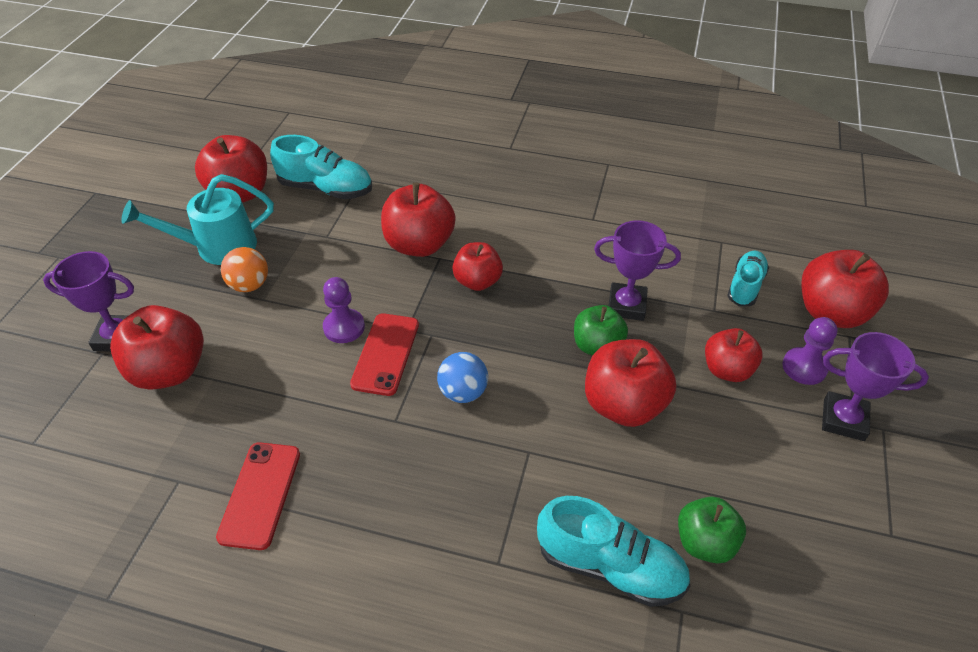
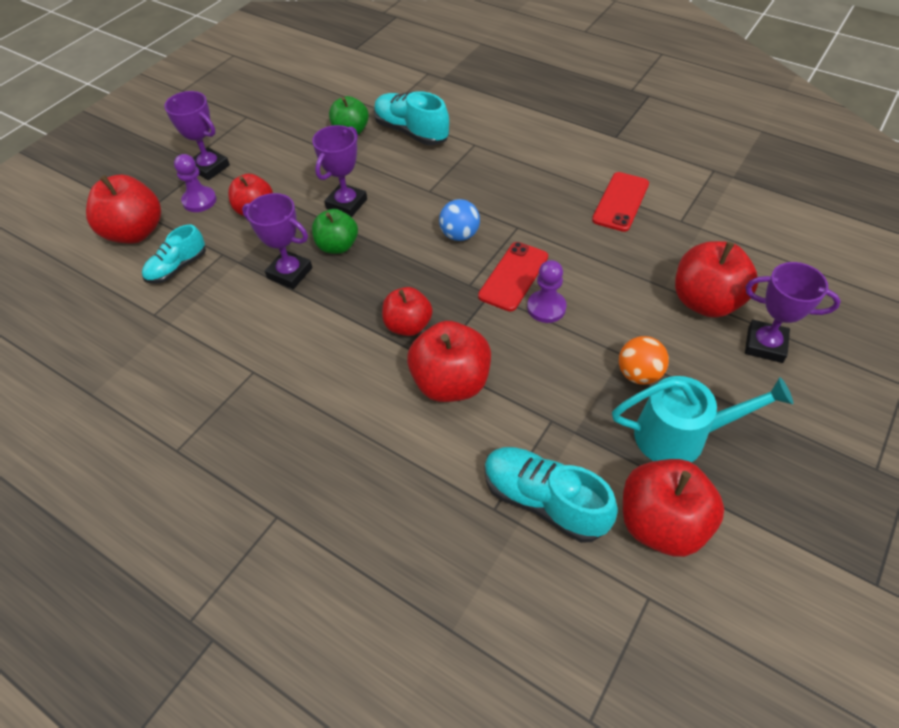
camera: 160 degrees left, 5 degrees up
red apple [585,339,676,427] -> purple trophy [312,125,367,217]

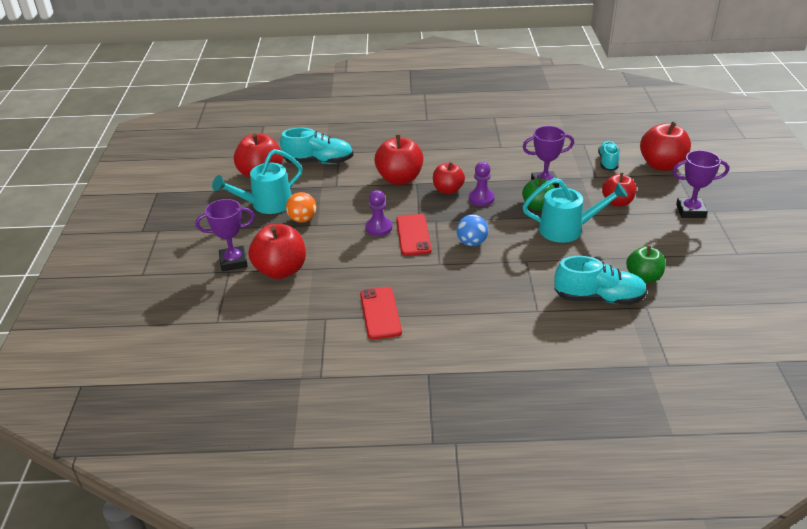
camera: 145 degrees right, 15 degrees down
purple pawn [174,154,216,212] -> purple pawn moved to [469,162,495,206]
purple trophy [312,125,367,217] -> turquoise watering can [522,178,628,243]

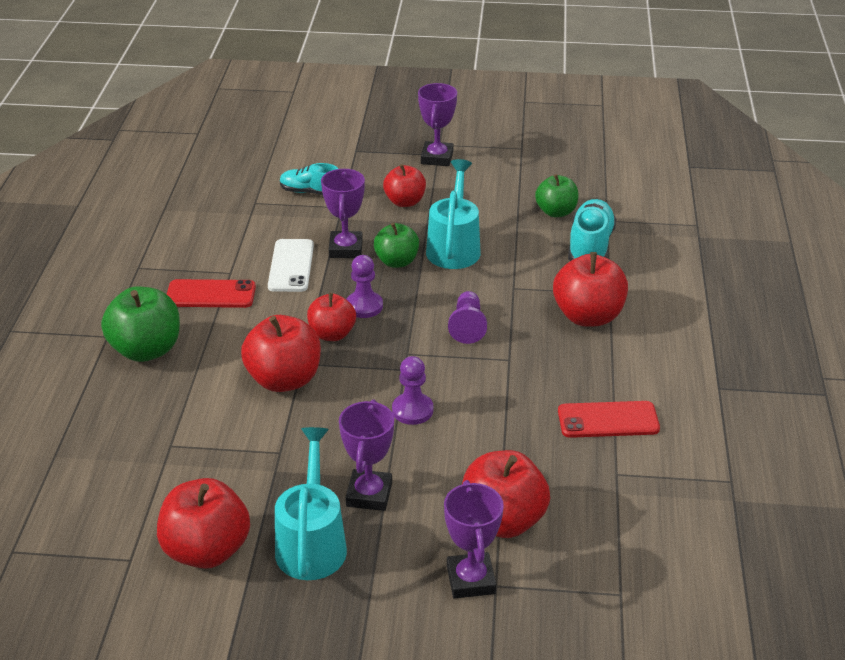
camera: 85 degrees left, 0 degrees up
turquoise watering can [212,149,303,214] -> turquoise watering can turned 150 degrees counterclockwise [275,427,347,580]
turquoise shoe [280,128,353,164] -> none
orange ball [286,192,316,223] -> purple trophy [339,399,394,511]
red phone [396,214,432,256] -> red phone moved to [167,279,256,308]
blue ball [456,215,488,246] -> purple pawn [448,291,487,344]
red apple [640,121,691,171] -> red apple moved to [553,252,628,327]
none -> green apple [101,286,180,362]
none -> white phone [268,239,314,292]

